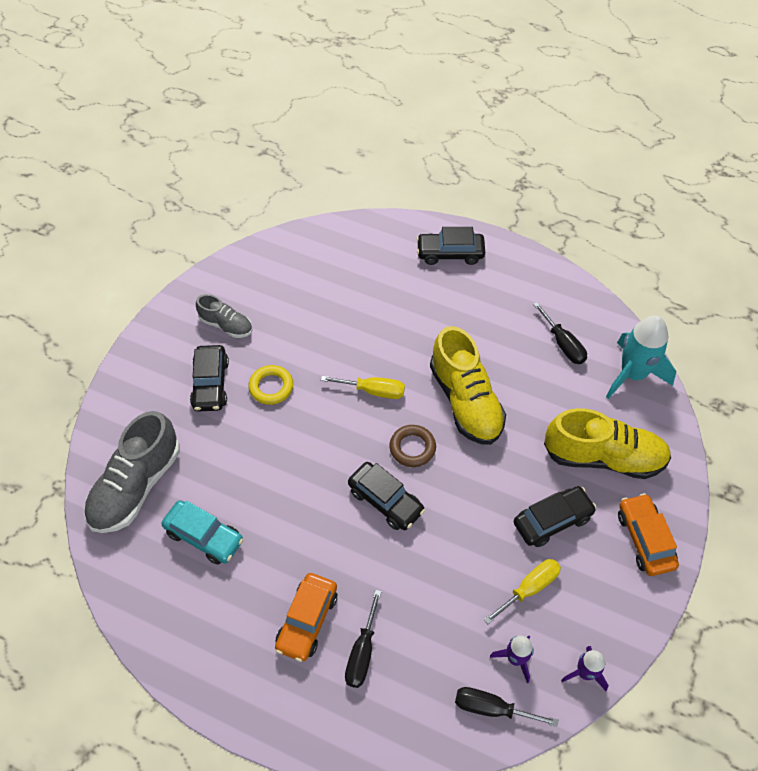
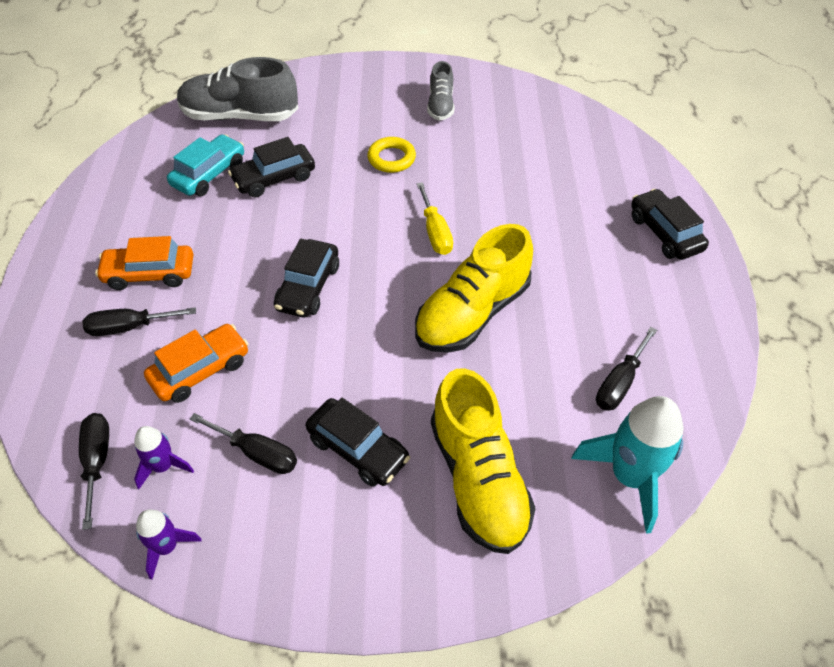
camera: 65 degrees right, 5 degrees down
turquoise car [162,500,244,565] -> turquoise car turned 150 degrees counterclockwise [167,134,244,196]
black car [190,345,229,411] -> black car moved to [228,137,315,198]
brown ring [390,425,436,467] -> none
yellow screwdriver [484,559,561,624] -> black screwdriver [190,413,297,474]
orange car [618,493,679,576] -> orange car moved to [144,324,248,403]

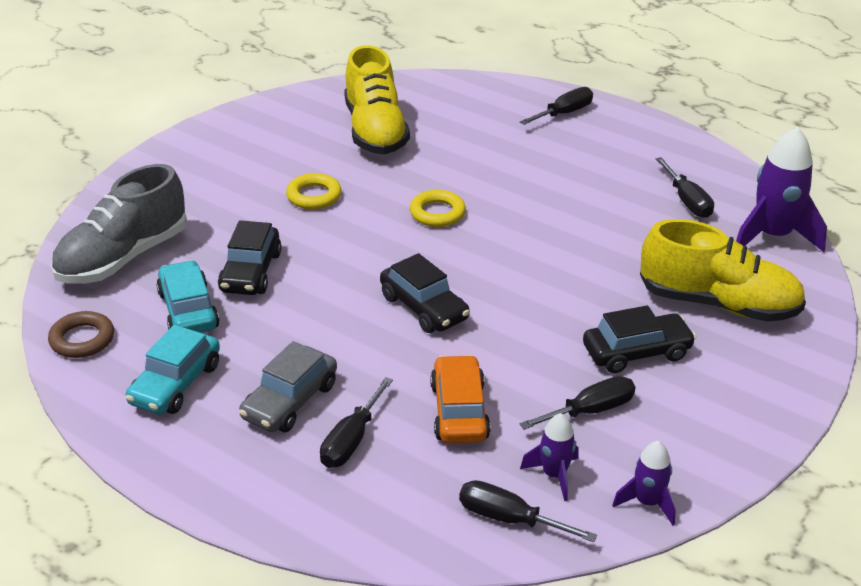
camera: 55 degrees left, 15 degrees down
orange car [95,236,194,290] -> grey car [239,341,337,432]
yellow shoe [415,224,533,352] -> yellow shoe moved to [344,45,410,154]
yellow screwdriver [417,182,453,255] -> yellow ring [410,190,466,227]
grey shoe [427,61,455,121] -> none
turquoise rocket [571,396,684,534] -> purple rocket [736,127,827,252]
black car [631,189,709,260] -> black screwdriver [520,87,593,125]
none -> brown ring [48,311,114,358]
none -> turquoise car [125,325,220,414]

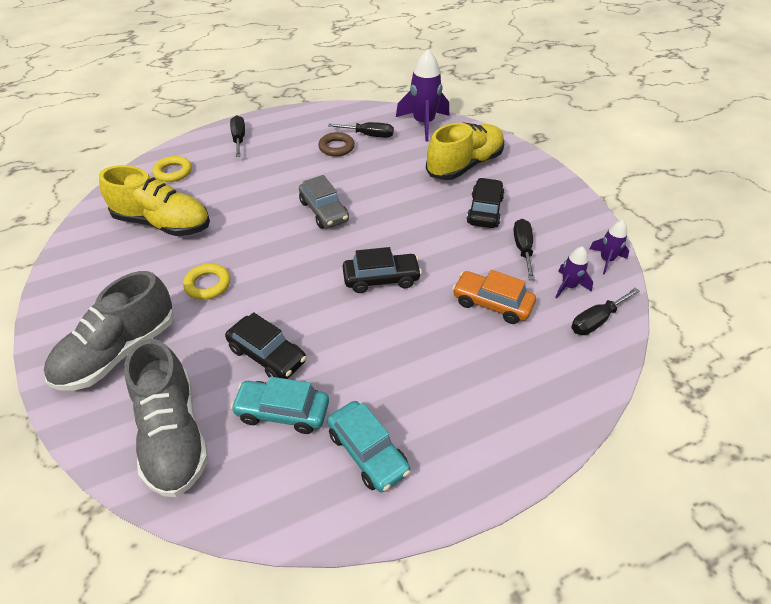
camera: 60 degrees left, 10 degrees up
brown ring [48,311,114,358] -> brown ring moved to [318,132,355,157]
grey car [239,341,337,432] -> grey car moved to [299,175,349,229]
black screwdriver [320,377,393,468] -> none
yellow ring [410,190,466,227] -> yellow ring moved to [153,156,192,182]
none -> grey shoe [44,271,174,390]

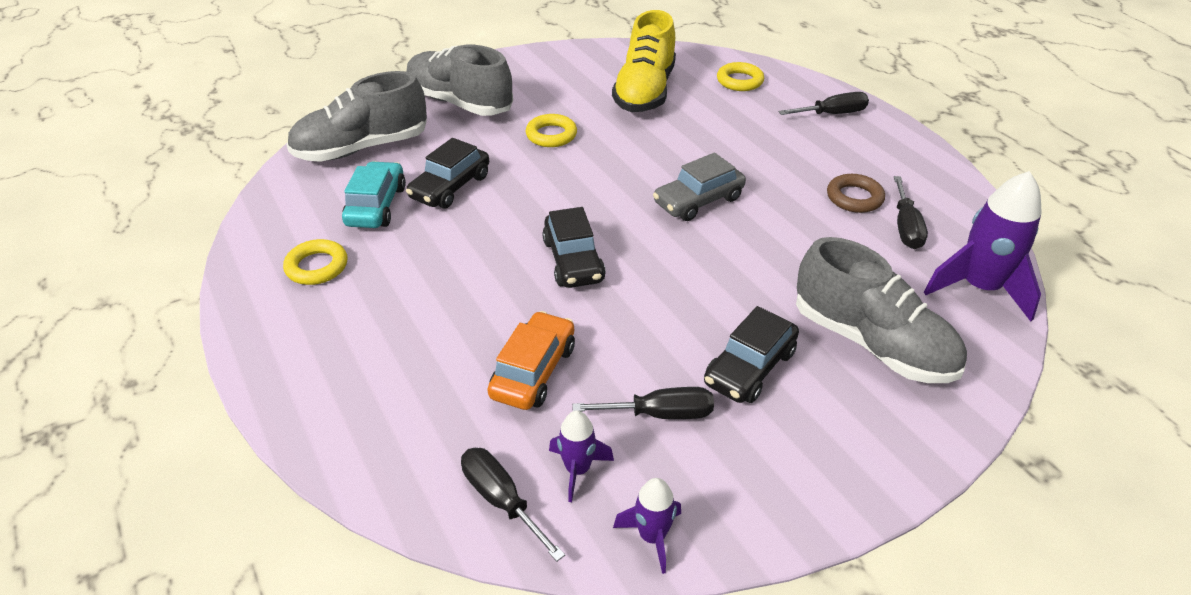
camera: 85 degrees right, 5 degrees down
turquoise car [327,401,411,493] -> yellow ring [283,239,347,285]
yellow shoe [426,123,504,180] -> grey shoe [796,237,967,383]
black car [467,178,505,228] -> black car turned 120 degrees clockwise [704,306,799,403]

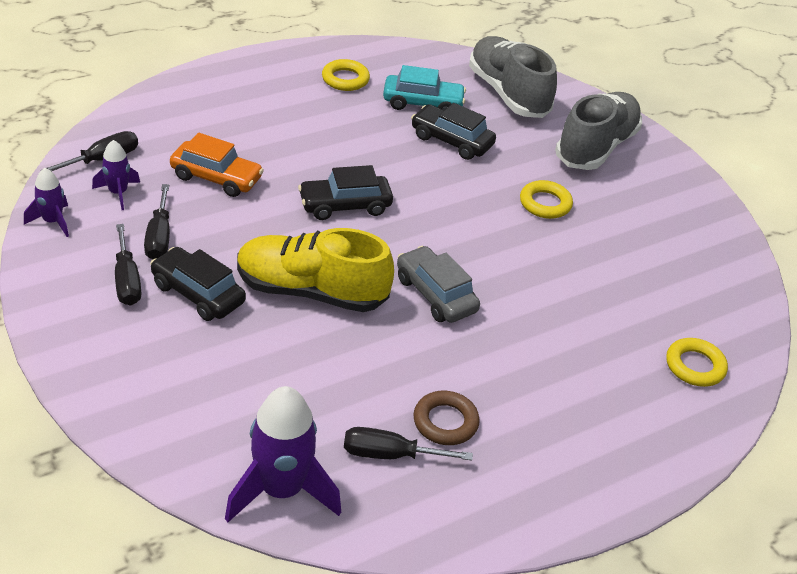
camera: 85 degrees right, 0 degrees up
yellow shoe [612,10,676,112] -> yellow shoe moved to [237,228,394,312]
black screwdriver [779,92,869,115] -> black screwdriver moved to [115,224,142,306]
grey shoe [796,237,967,383] -> none

